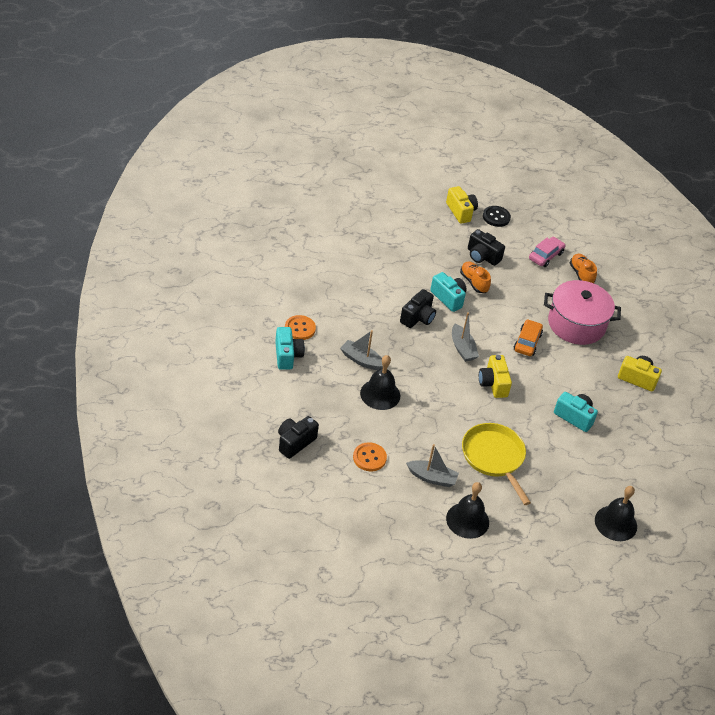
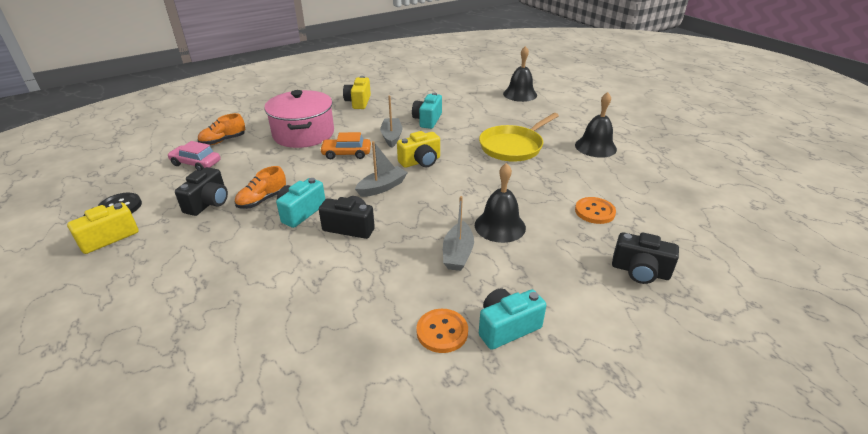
camera: 105 degrees left, 10 degrees down
grey boat [406,444,459,487] -> grey boat moved to [380,96,402,148]

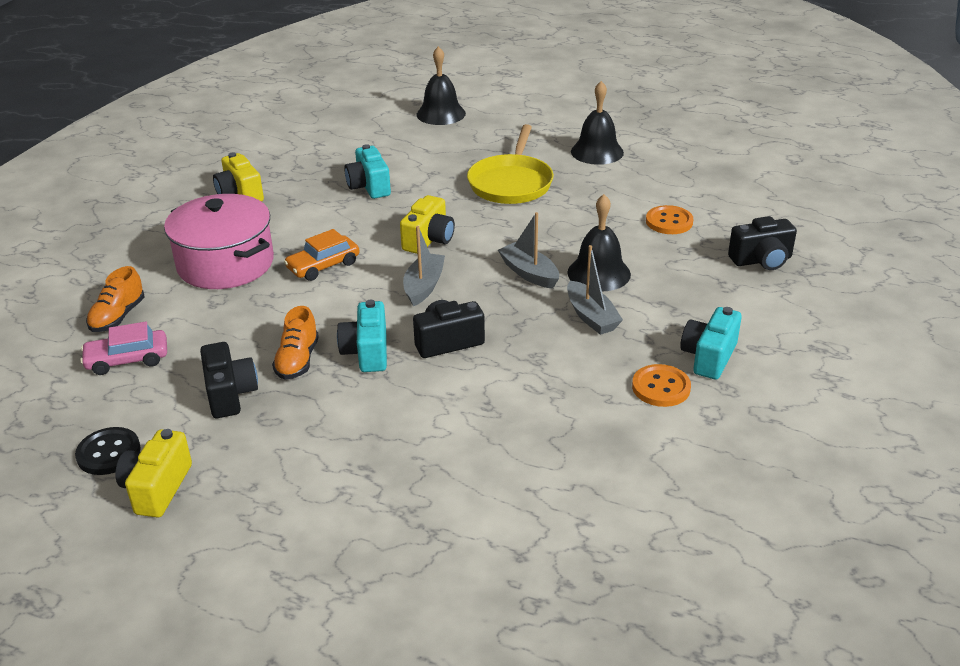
camera: 35 degrees left, 0 degrees up
grey boat [380,96,402,148] -> grey boat moved to [498,212,559,289]

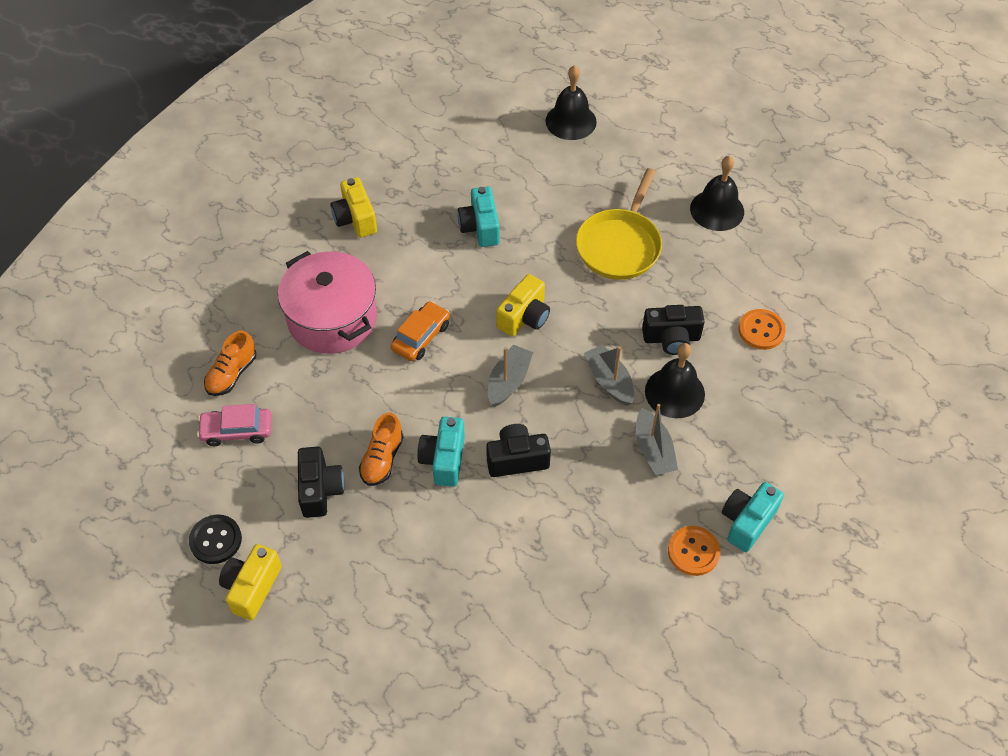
camera: 10 degrees right, 20 degrees up
orange car [284,229,359,281] -> orange car turned 150 degrees clockwise [391,301,450,361]
black camera [728,216,797,270] -> black camera moved to [642,305,705,355]

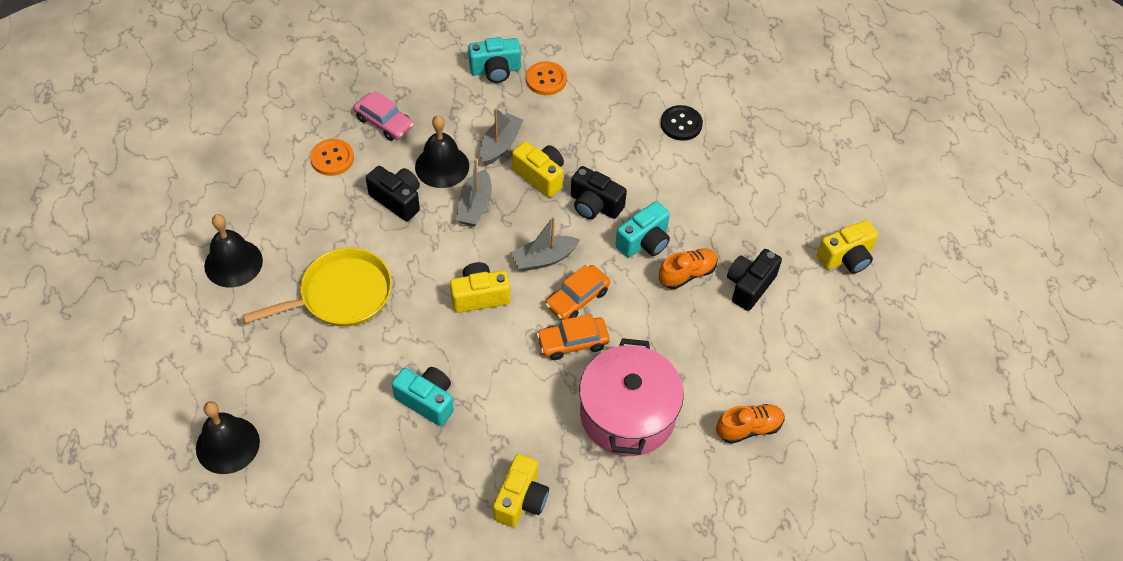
camera: 140 degrees left, 0 degrees up
black button [189,514,242,564] -> black button moved to [661,105,703,141]
pink car [197,404,272,446] -> pink car moved to [354,91,414,141]
turquoise camera [458,186,499,247] -> turquoise camera turned 90 degrees counterclockwise [392,367,454,426]
none -> yellow camera [512,141,564,198]
none -> orange car [545,265,610,320]

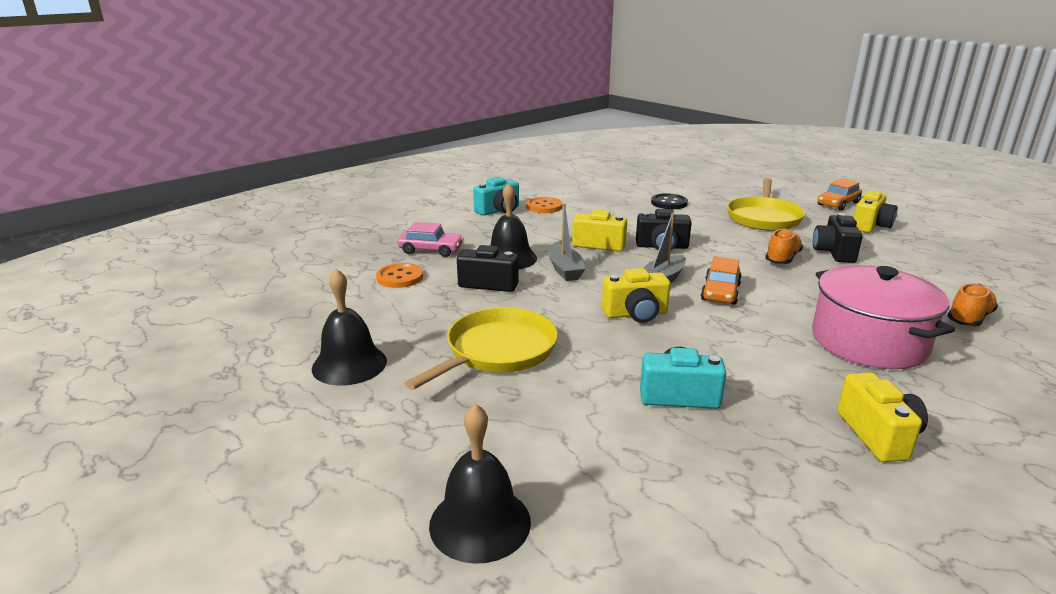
camera: 25 degrees left, 30 degrees down
yellow camera [450,262,510,313] -> yellow camera turned 150 degrees counterclockwise [602,268,670,323]
grey boat [480,108,523,166] -> none
orange car [536,314,610,360] -> orange car moved to [818,178,862,211]
turquoise camera [615,201,670,258] -> none
none -> yellow pan [727,178,805,231]

